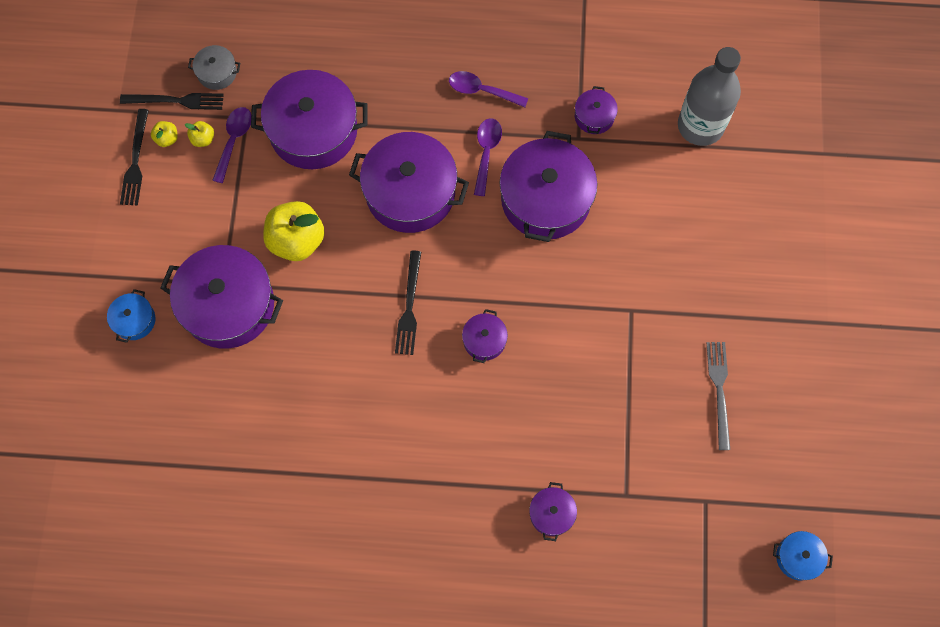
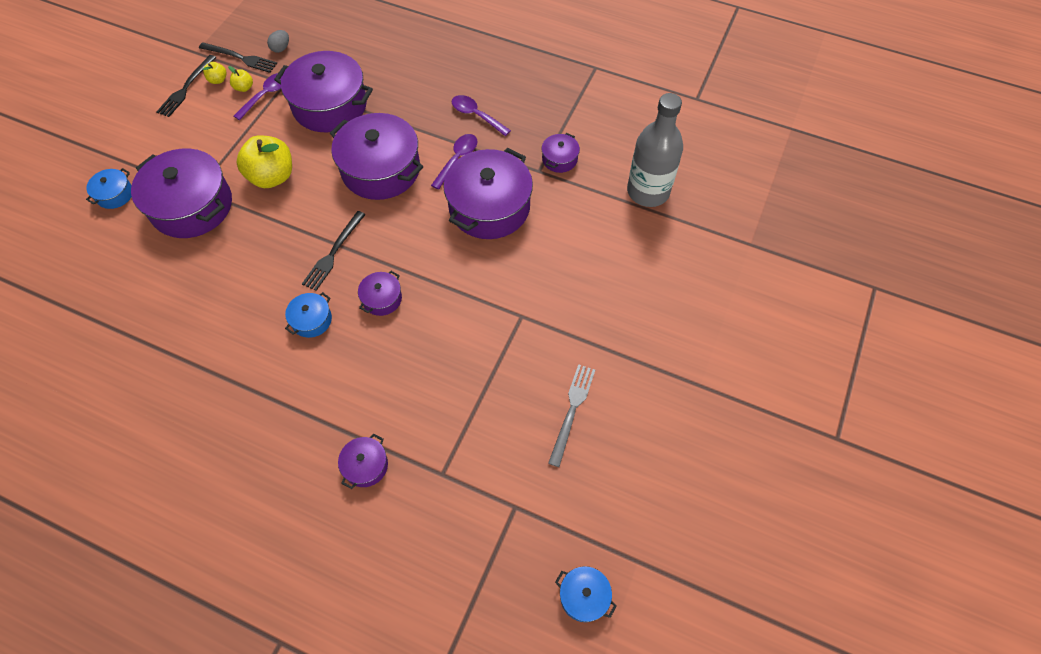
camera: 20 degrees right, 10 degrees down
grey pot [188,45,240,90] -> grey egg [267,30,289,53]
none -> blue pot [285,292,332,338]

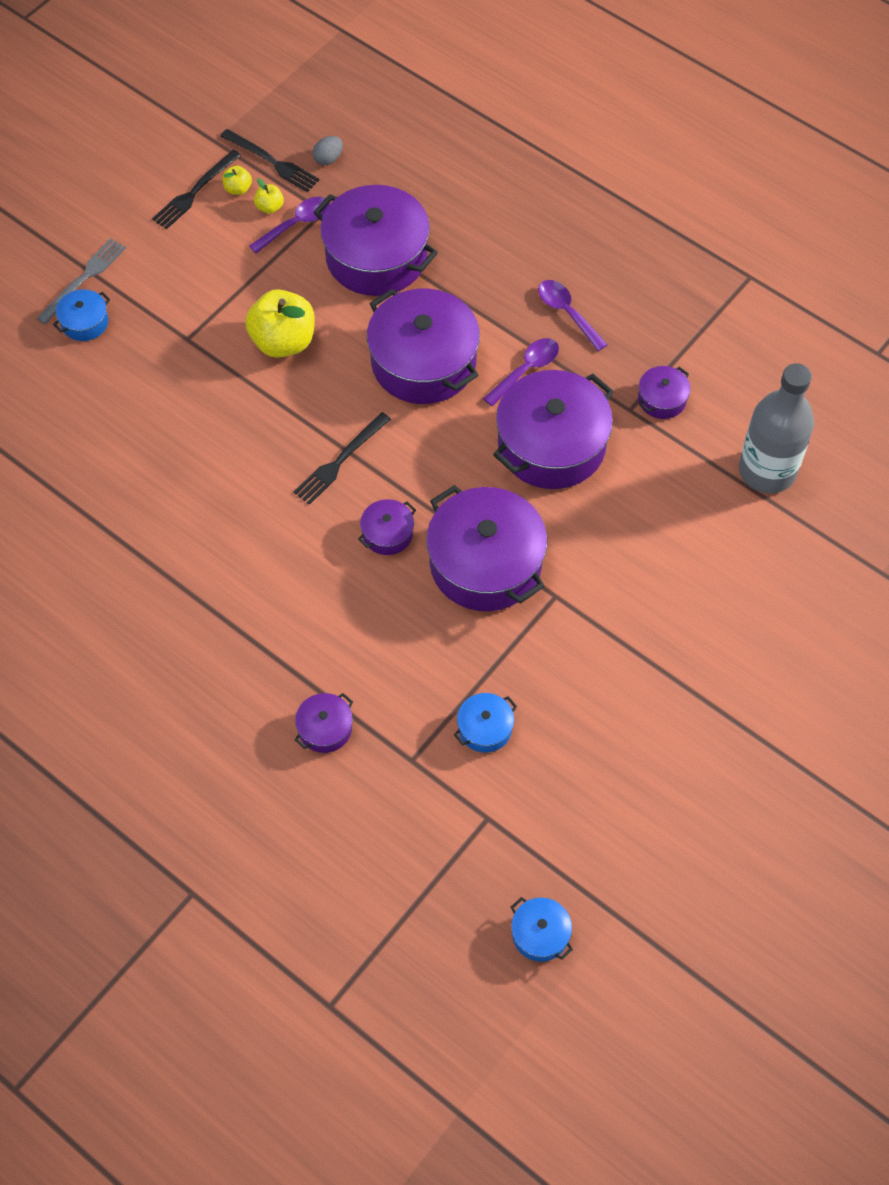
camera: 15 degrees right, 0 degrees up
purple pot [131,148,232,238] -> purple pot moved to [426,485,547,611]
blue pot [285,292,332,338] -> blue pot moved to [454,693,517,753]
grey fork [548,364,595,467] -> grey fork moved to [36,238,126,324]

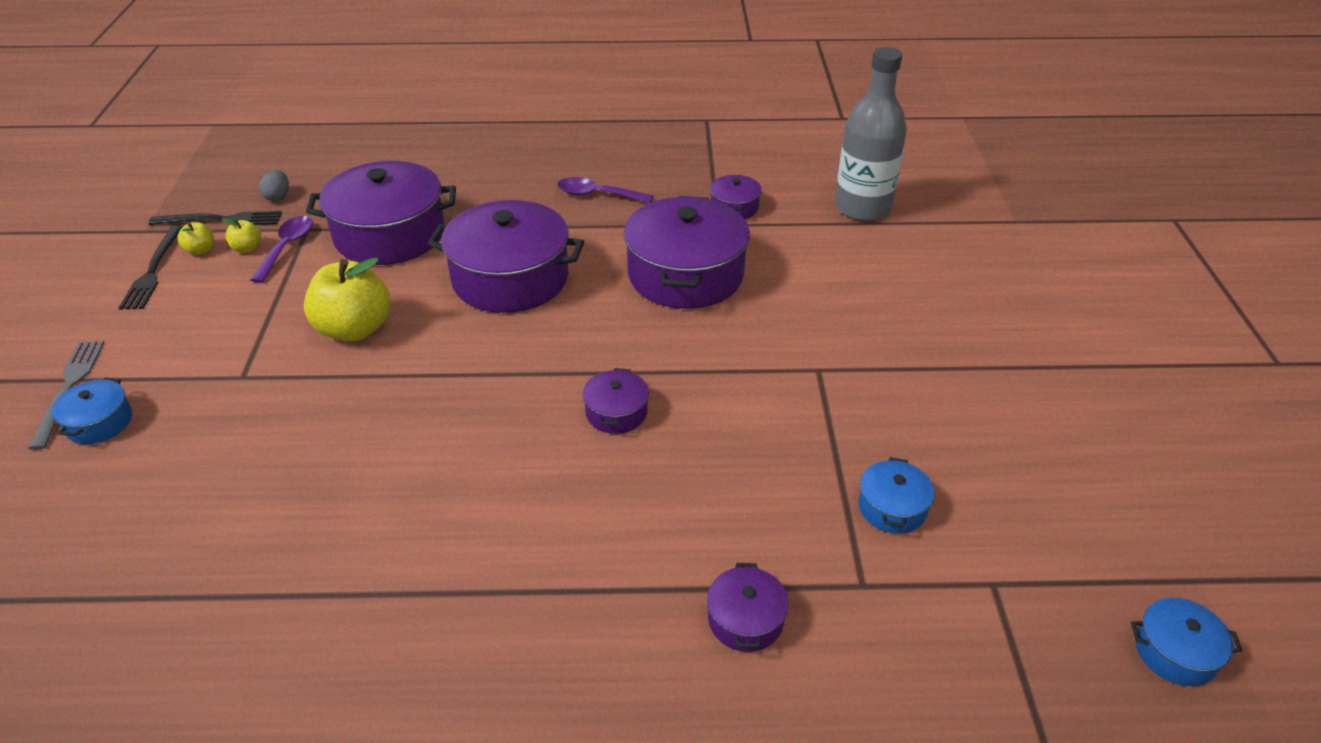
camera: 40 degrees left, 20 degrees down
black fork [294,412,391,505] -> none
purple pot [426,485,547,611] -> none
purple spoon [483,338,559,406] -> none

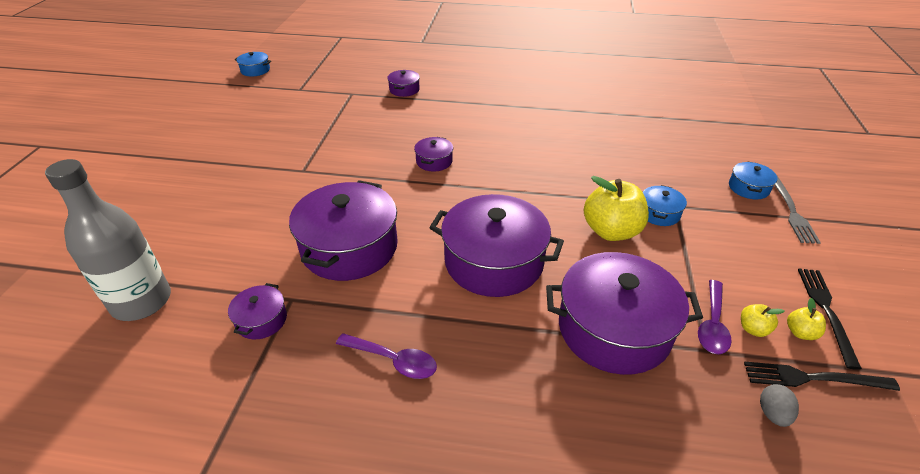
camera: 170 degrees left, 0 degrees up
blue pot [858,457,935,534] -> blue pot moved to [643,185,687,226]

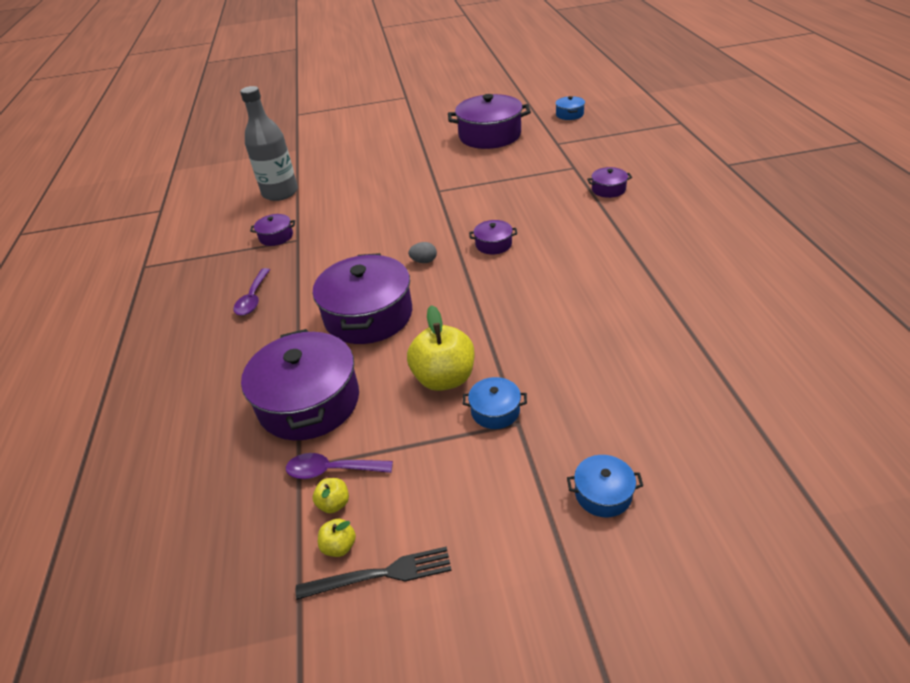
camera: 75 degrees right, 0 degrees up
purple pot [289,180,398,281] -> purple pot moved to [448,94,531,149]
black fork [744,362,900,391] -> none
grey egg [760,384,799,427] -> grey egg moved to [408,242,437,263]
grey fork [774,176,821,244] -> none

